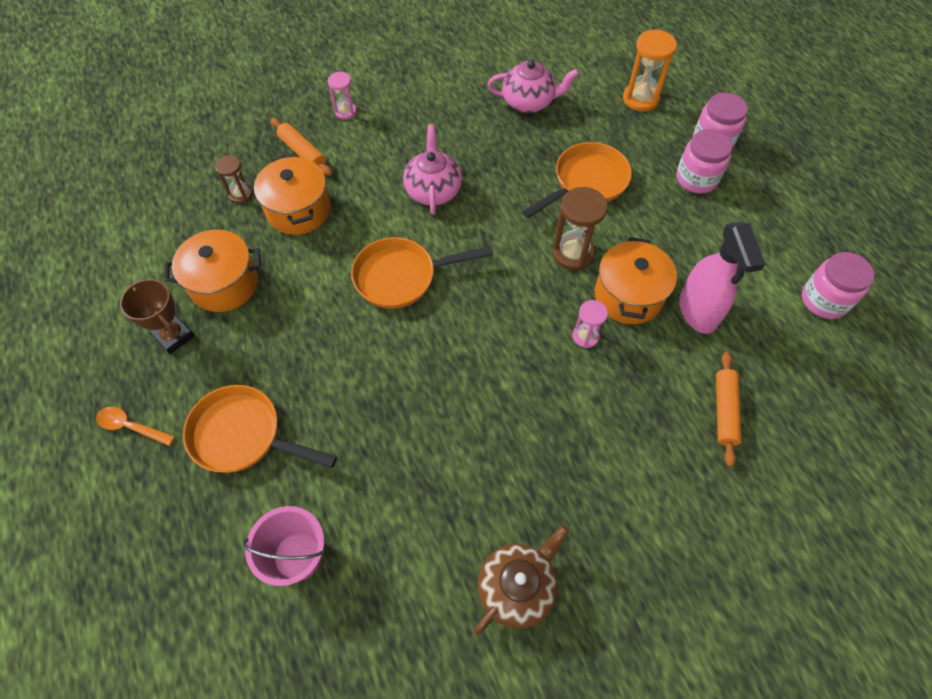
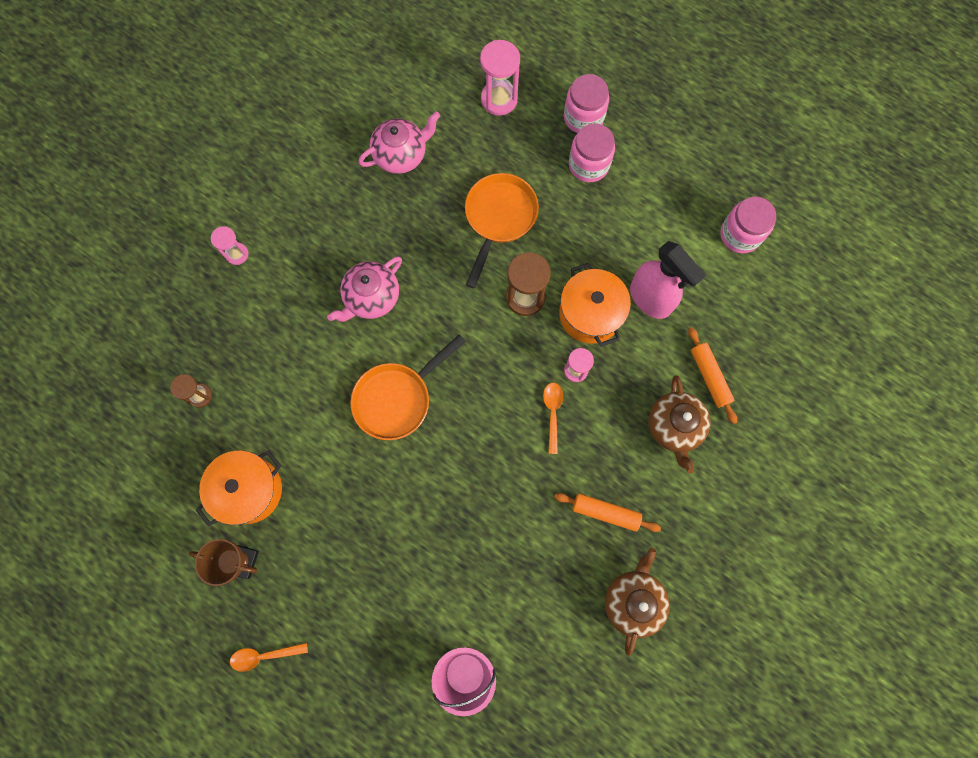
camera: 30 degrees left, 15 degrees up
orange pan [183,385,337,473] -> none
orange pot [254,155,330,235] -> none
orange rolling pin [271,118,333,176] -> orange rolling pin moved to [554,493,661,532]
pink teapot [403,125,462,215] -> pink teapot turned 105 degrees counterclockwise [327,256,402,322]
orange hourglass [623,29,677,112] -> pink hourglass [480,40,520,116]
none -> orange spoon [543,383,563,454]
none -> brown teapot [649,375,710,473]

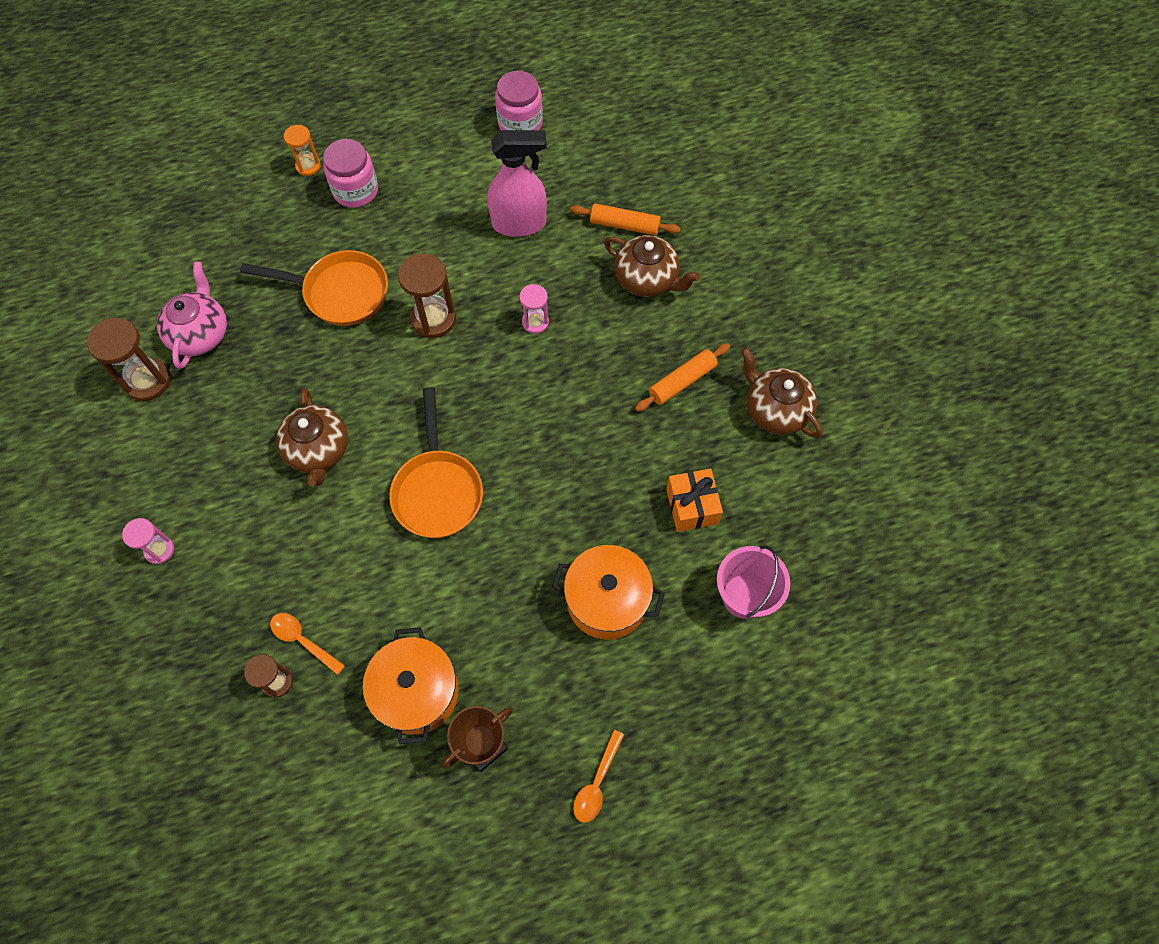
camera: 55 degrees left, 10 degrees down
pink teapot [327,256,402,322] -> brown teapot [276,388,348,486]
orange pan [465,173,539,288] -> orange pan turned 135 degrees clockwise [240,250,388,326]
pink hourglass [480,40,520,116] -> none
orange spoon [543,383,563,454] -> orange spoon moved to [270,613,345,675]
orange pot [559,263,631,347] -> orange pot moved to [552,545,665,640]
pink jar [564,74,609,133] -> orange hourglass [284,125,321,176]
none -> brown hourglass [87,318,171,401]
none -> orange gift [666,468,723,532]

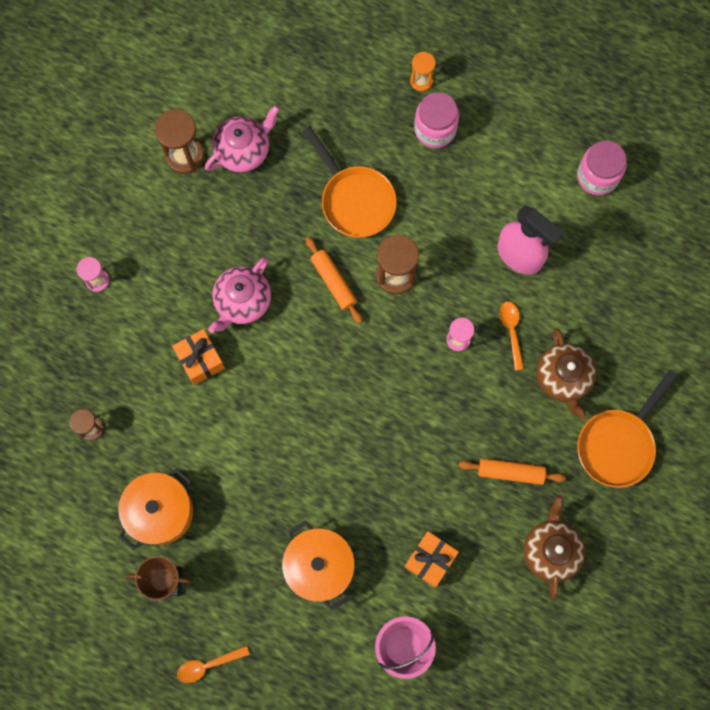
camera: 45 degrees right, 10 degrees up
orange spoon [270,613,345,675] -> orange spoon moved to [499,302,524,371]
brown teapot [276,388,348,486] -> pink teapot [208,257,271,333]
orange pan [389,387,483,538] -> orange pan moved to [577,370,678,488]
orange rolling pin [570,203,681,235] -> orange rolling pin moved to [306,237,362,324]
none -> orange gift [172,329,225,385]

